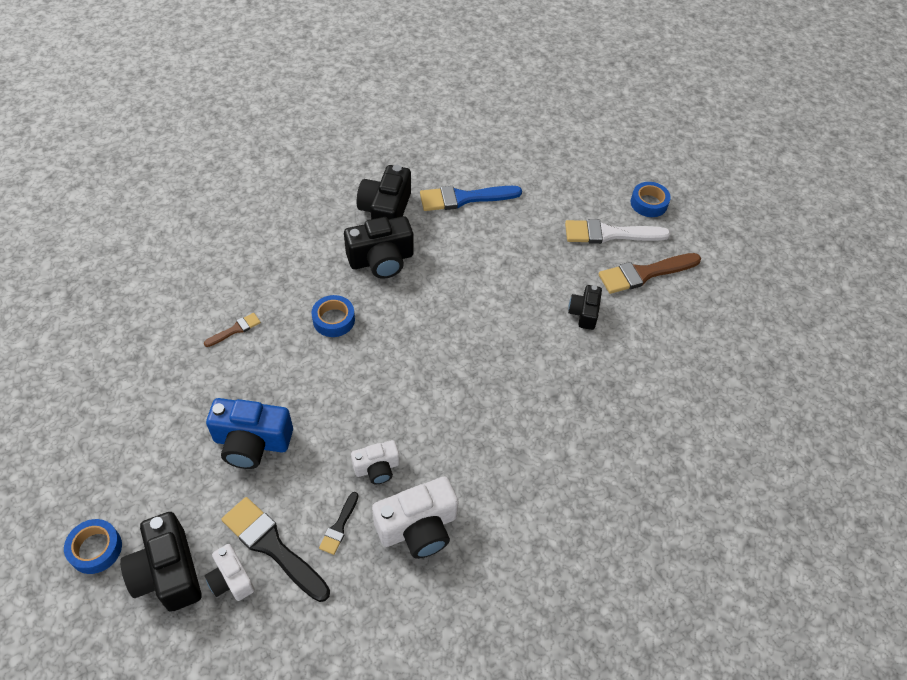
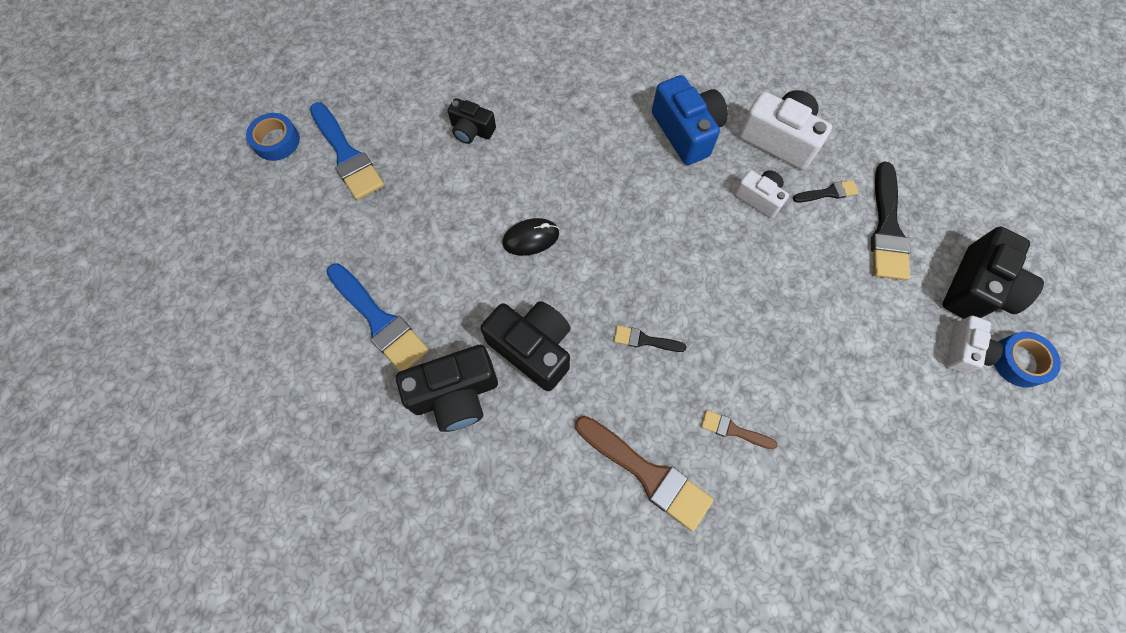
camera: 120 degrees left, 15 degrees up
white camera [205,544,255,601] -> white camera moved to [946,316,1003,373]
blue camera [206,398,293,469] -> blue camera moved to [652,75,728,165]
blue tape [312,295,355,337] -> black brush [614,326,686,352]
white brush [565,219,671,244] -> blue brush [310,102,384,200]
black camera [568,285,602,330] -> black camera turned 45 degrees clockwise [448,98,496,144]
brown brush [599,253,701,294] -> brown brush moved to [575,416,713,531]
none -> black mouse [502,218,559,256]

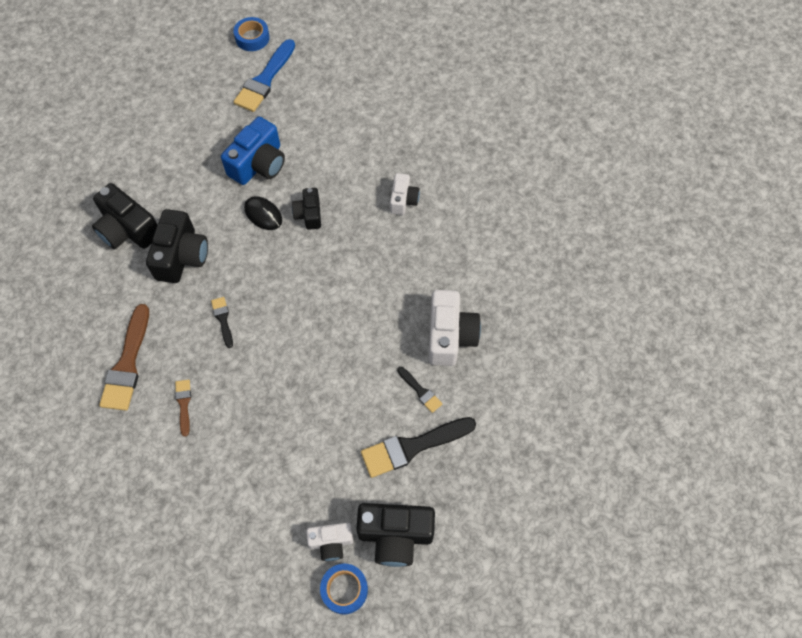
camera: 60 degrees right, 5 degrees down
blue brush [326,263,429,371] -> none
black camera [448,98,496,144] -> black camera moved to [292,188,321,230]
blue camera [652,75,728,165] -> blue camera moved to [221,117,285,185]
white camera [735,170,789,218] -> white camera moved to [390,173,420,215]

